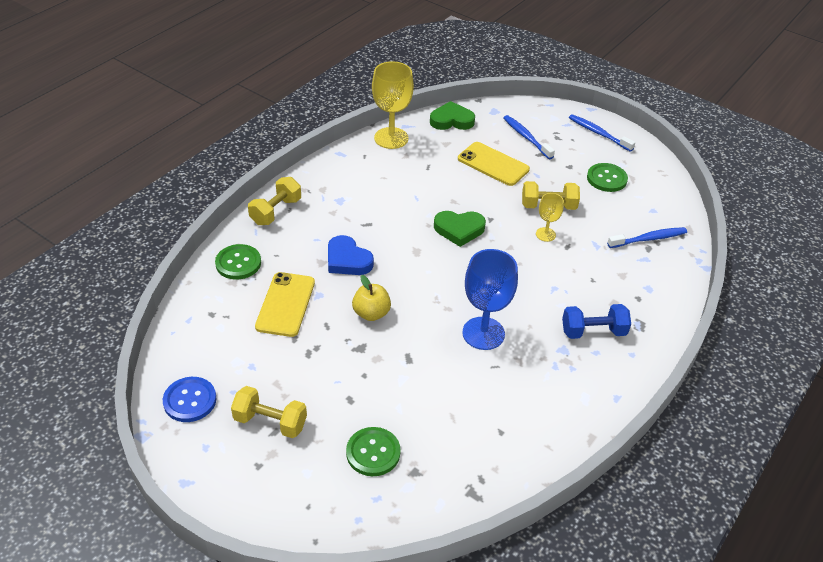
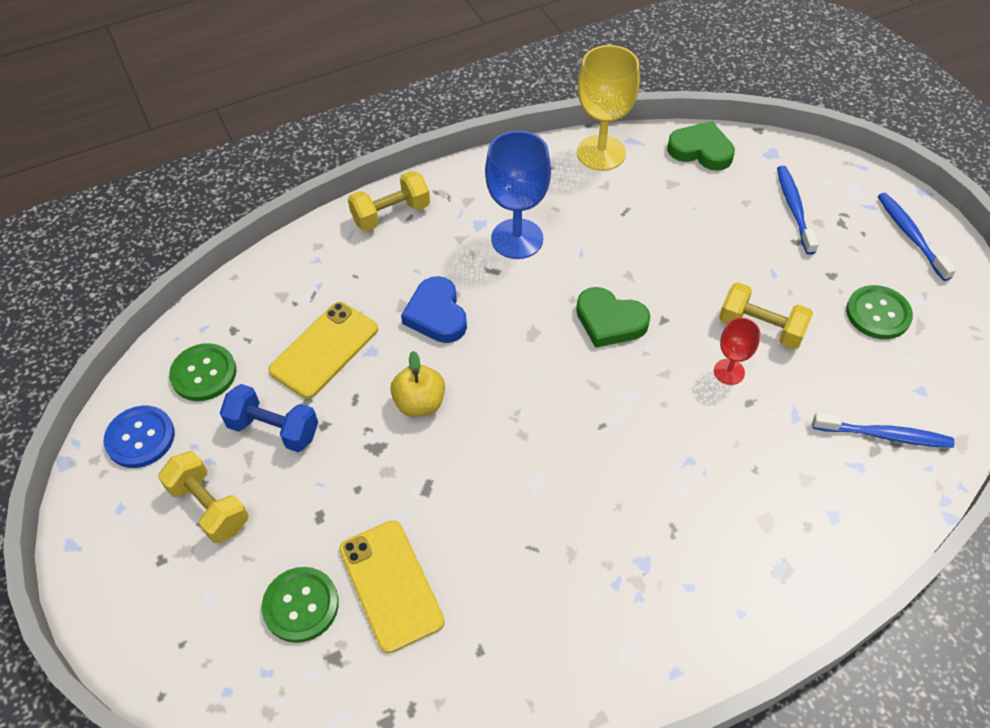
camera: 30 degrees right, 10 degrees up
green button [215,244,261,279] -> green button moved to [169,343,237,401]
yellow phone [458,142,530,186] -> yellow phone moved to [339,520,445,654]
blue goblet [462,249,518,350] -> blue goblet moved to [485,131,551,259]
yellow goblet [536,193,564,242] -> red goblet [714,318,760,385]
blue dumbbell [562,304,631,339] -> blue dumbbell moved to [220,384,318,452]

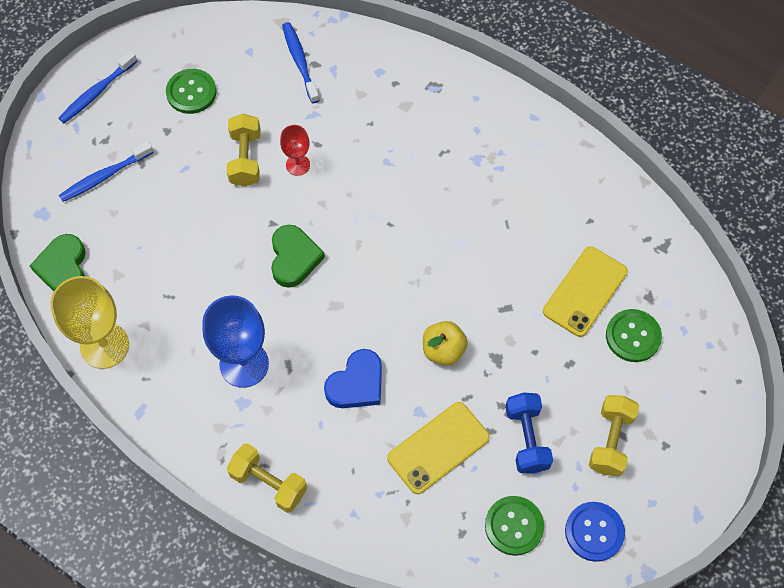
camera: 120 degrees left, 10 degrees up
yellow phone [268,302,378,399] -> yellow phone turned 45 degrees counterclockwise [387,402,490,494]

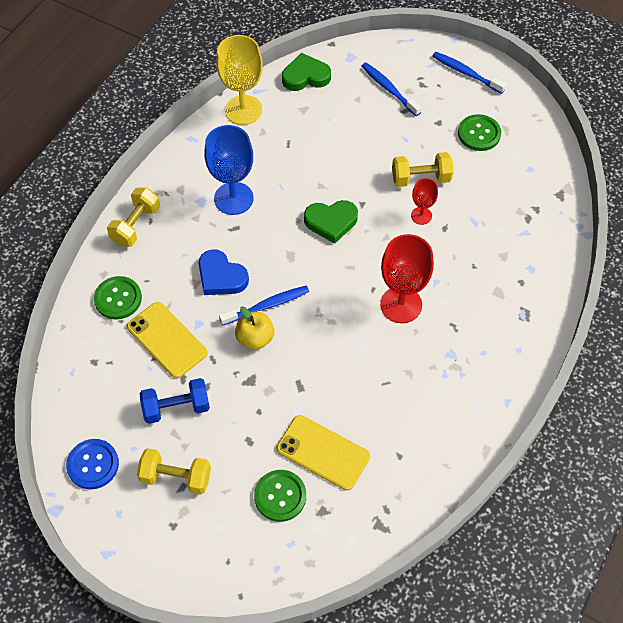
camera: 85 degrees right, 5 degrees down
blue toothbrush [282,22,320,103] -> blue toothbrush moved to [219,286,309,326]
green button [485,496,544,556] -> green button moved to [94,276,142,320]
none -> red goblet [380,234,434,323]

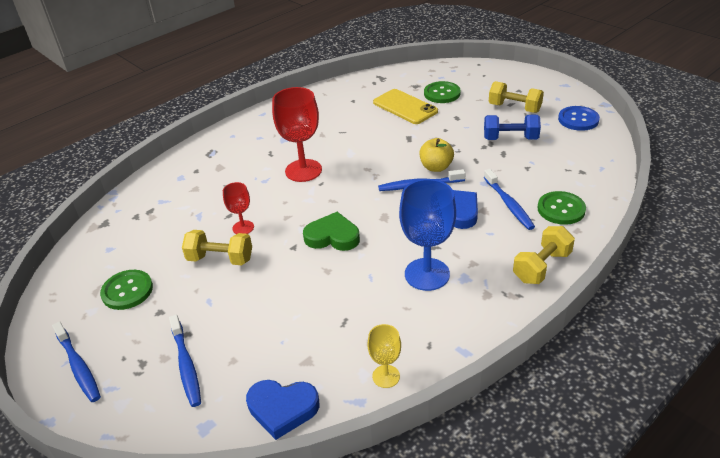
camera: 160 degrees left, 20 degrees down
yellow phone [127,302,208,378] -> none
yellow goblet [216,35,263,125] -> yellow goblet [367,324,401,388], size x0.53
green heart [282,53,331,91] -> blue heart [246,380,320,440]
none -> blue toothbrush [484,169,535,230]

